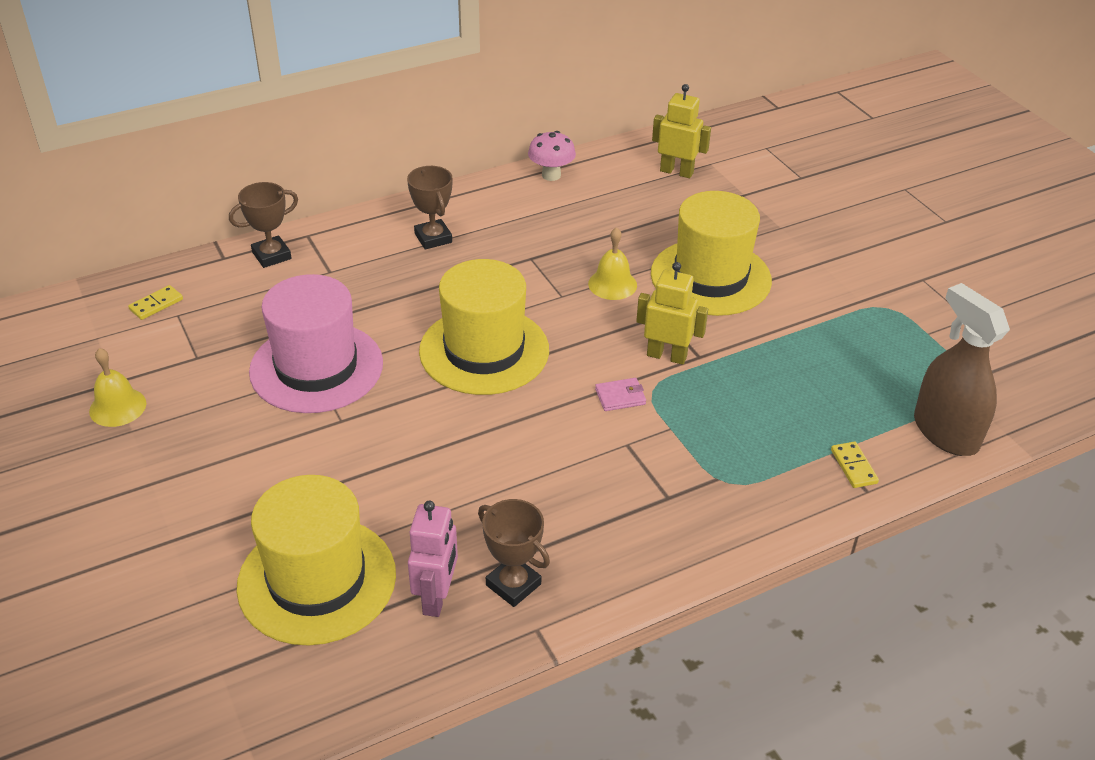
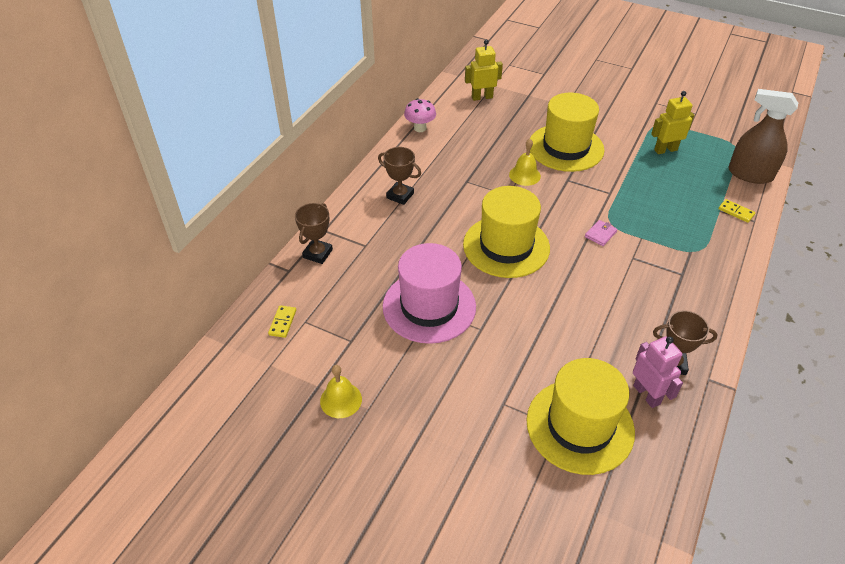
camera: 35 degrees left, 5 degrees up
yellow robot [636,262,708,365] -> yellow robot moved to [651,91,694,154]

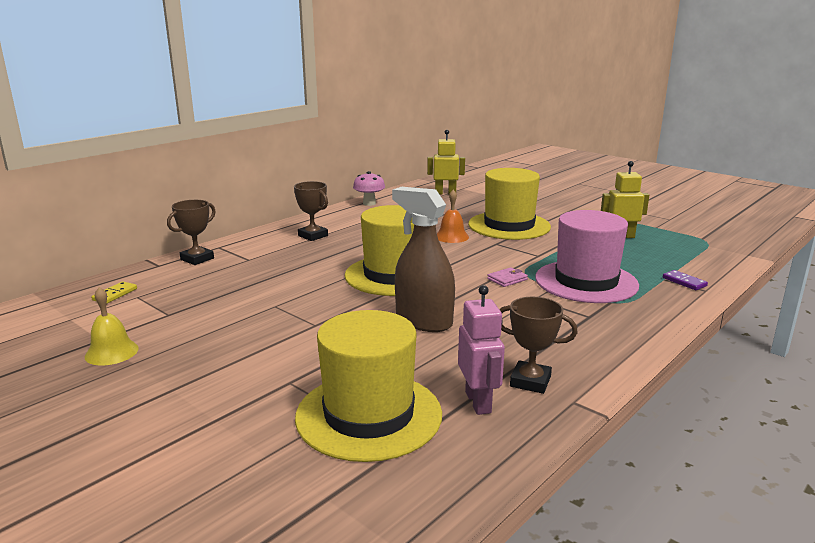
camera: 15 degrees right, 25 degrees down
pink hat [383,243,476,344] -> pink hat moved to [535,210,639,303]
yellow bell [509,139,541,186] -> orange bell [437,190,469,243]
yellow domino [718,199,755,223] -> purple domino [663,270,708,290]
brown spray bottle [729,89,798,184] -> brown spray bottle moved to [392,187,455,332]

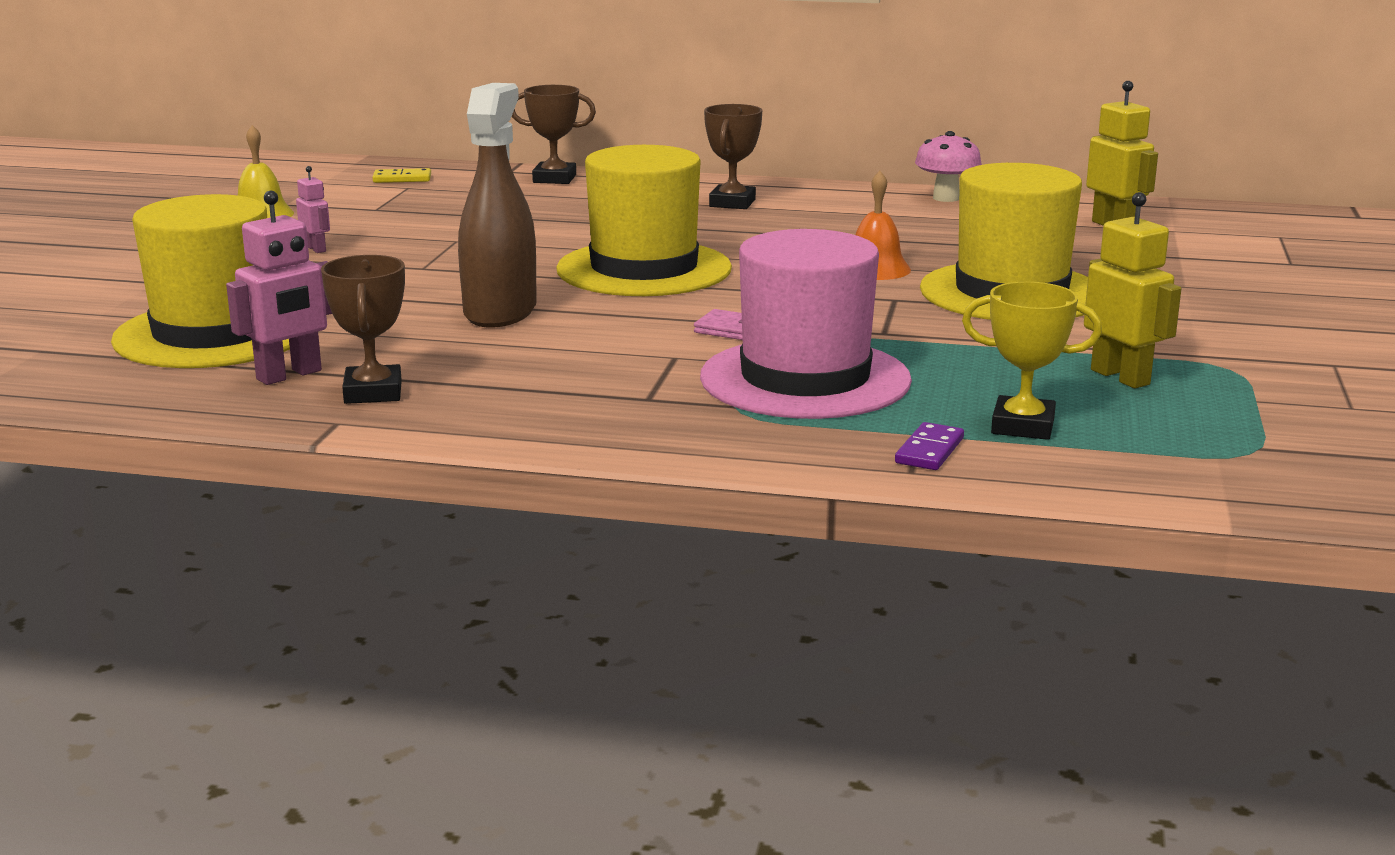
camera: 60 degrees right, 0 degrees up
none -> pink robot [296,166,330,253]
none -> yellow trophy [962,282,1102,440]

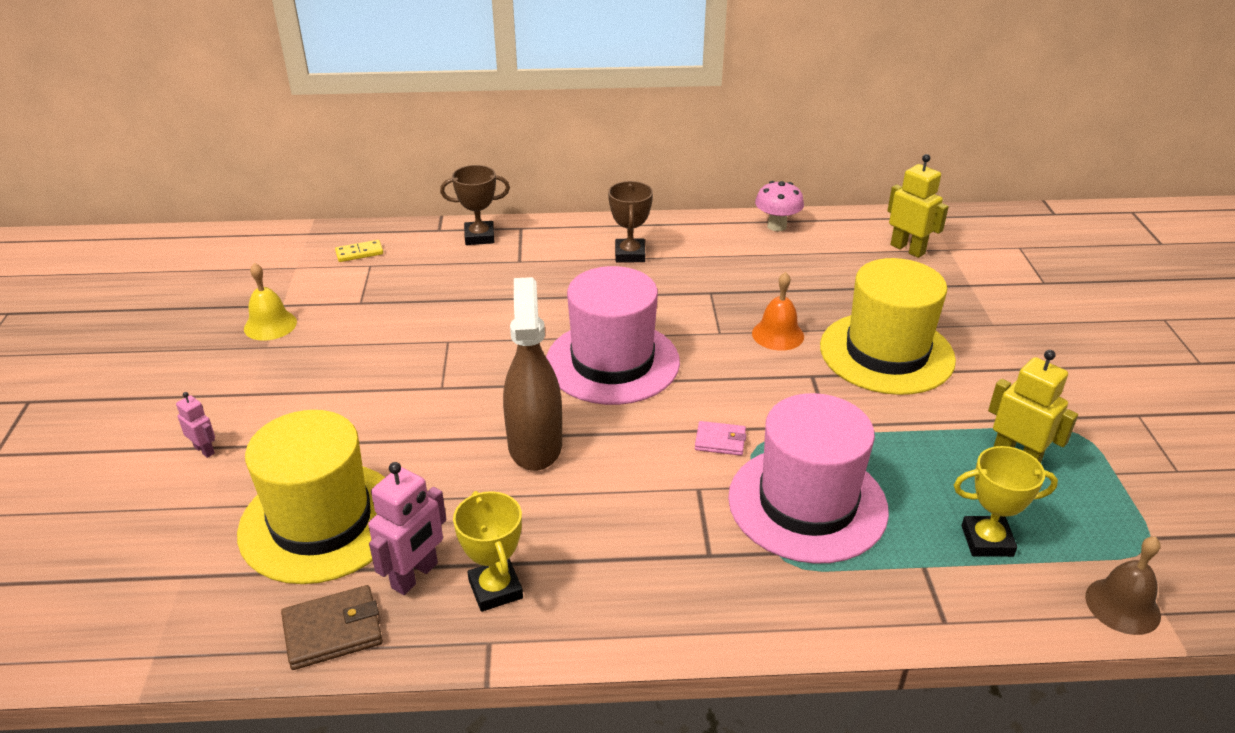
camera: 15 degrees left, 15 degrees up
pink robot [296,166,330,253] -> pink robot moved to [176,392,215,458]
brown trophy [321,255,405,404] -> yellow trophy [453,491,523,612]
yellow hat [556,145,732,296] -> pink hat [546,266,680,405]
purple domino [895,422,964,470] -> none
none -> brown wallet [281,585,383,670]
none -> brown bell [1085,536,1161,635]

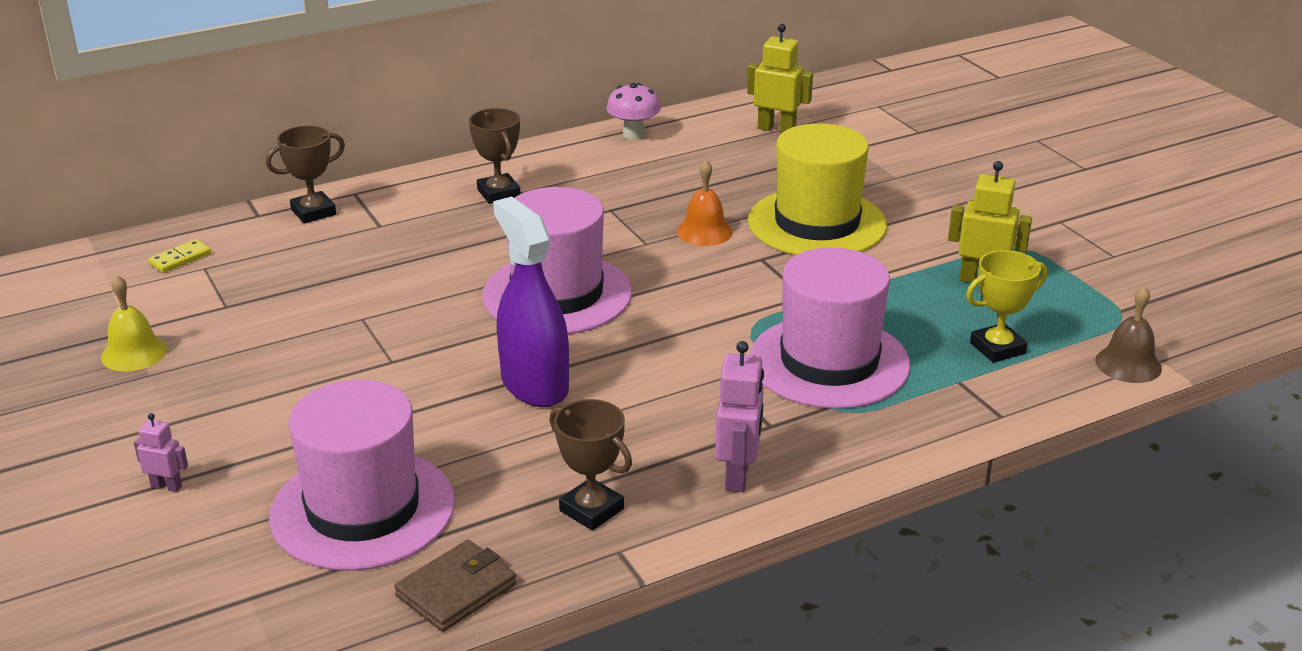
camera: 25 degrees left, 5 degrees down
yellow hat [237,410,385,584] -> pink hat [269,379,455,571]
pink robot [368,462,446,595] -> pink robot moved to [715,341,764,492]
yellow trophy [453,491,523,612] -> brown trophy [549,399,632,531]
brown spray bottle [503,277,562,471] -> purple spray bottle [493,196,569,407]
pink wallet [695,421,746,456] -> none

